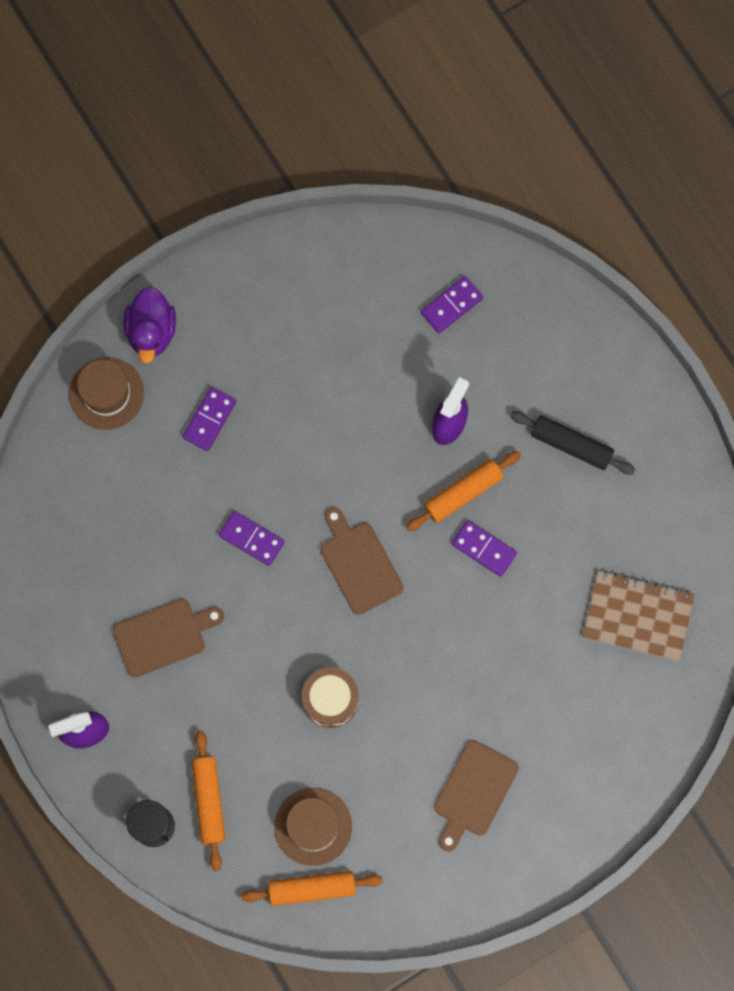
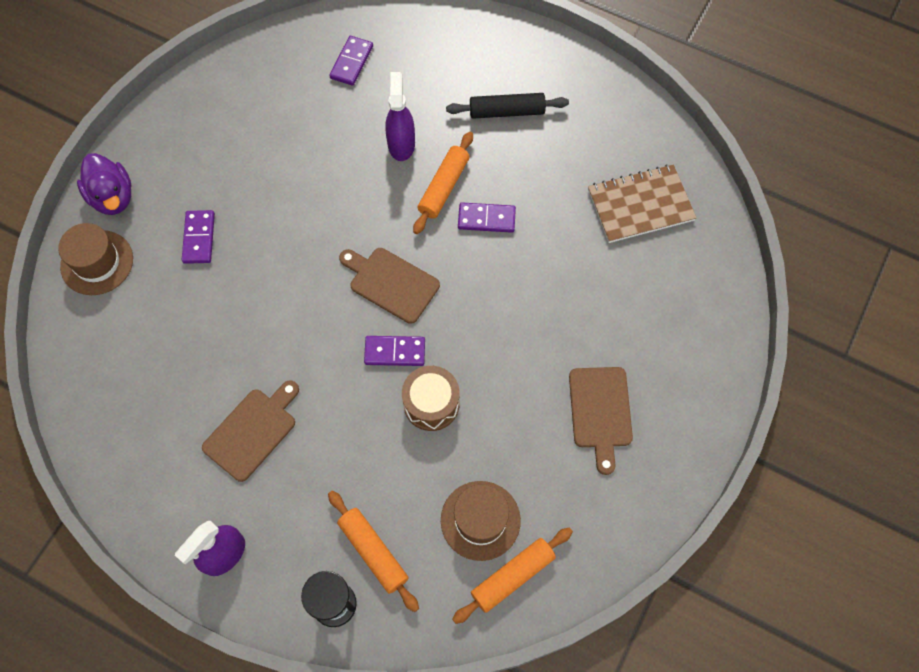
camera: 30 degrees left, 10 degrees down
purple domino [219,511,284,566] -> purple domino moved to [364,336,425,366]

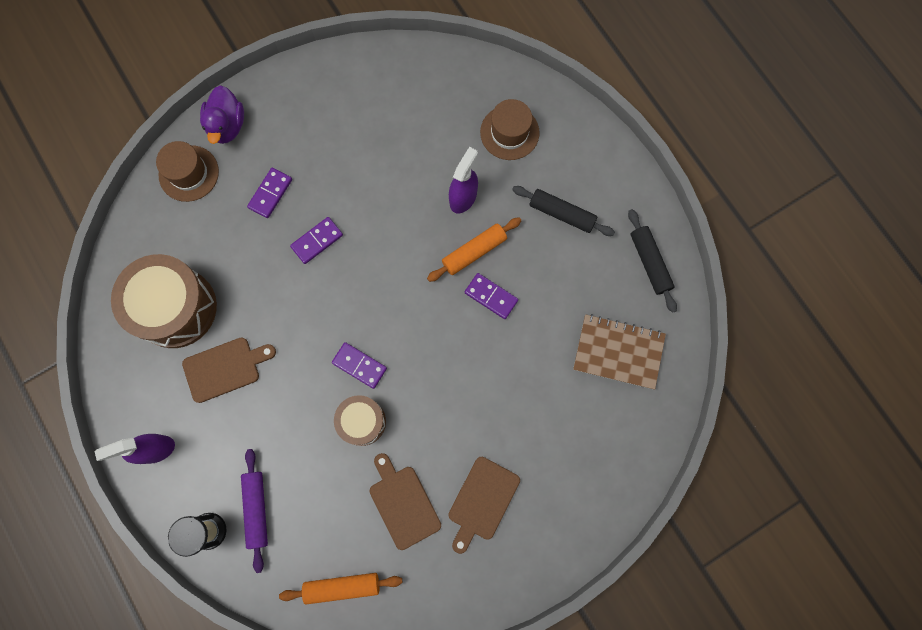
camera: 30 degrees right, 10 degrees up
orange rolling pin [328,491,419,612] -> purple rolling pin [241,449,268,573]
purple domino [329,36,373,86] -> purple domino moved to [290,217,343,264]
brown cutting board [339,248,440,324] -> brown cutting board moved to [370,453,441,550]
brown hat [441,481,521,561] -> brown hat moved to [480,99,540,160]
none -> brown drum [111,254,217,348]
none -> black rolling pin [628,209,677,313]

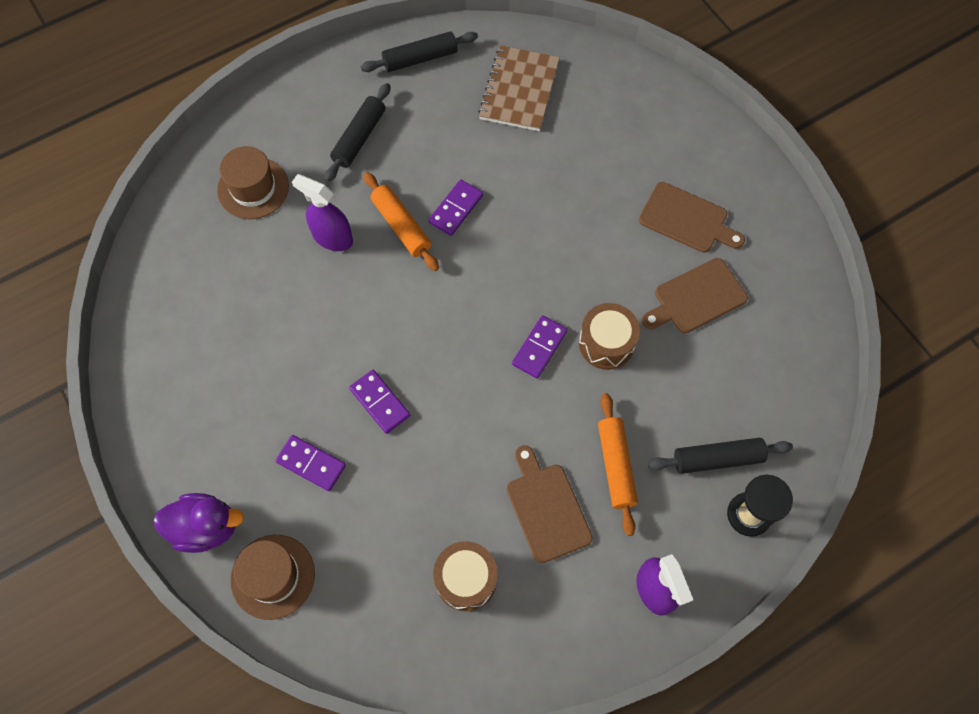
camera: 90 degrees left, 10 degrees down
brown drum [111,254,217,348] -> brown drum [433,541,497,611], size x0.56
purple rolling pin [241,449,268,573] -> black rolling pin [648,438,793,474]
orange rolling pin [279,573,402,604] -> orange rolling pin moved to [598,393,638,536]

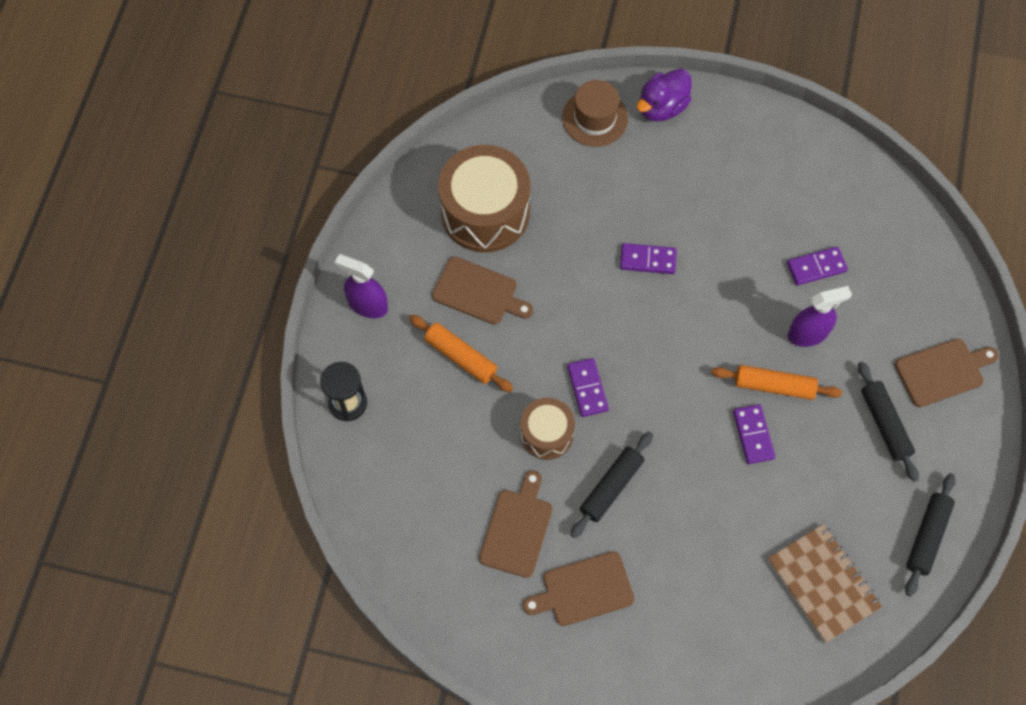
camera: 135 degrees right, 0 degrees up
brown hat [217,146,289,219] -> none
purple domino [276,435,346,491] -> purple domino moved to [787,247,848,285]
brown drum [433,541,497,611] -> brown drum [438,145,530,252], size x1.78
black rolling pin [648,438,793,474] -> black rolling pin moved to [571,432,653,538]
none -> brown cutting board [895,339,999,407]

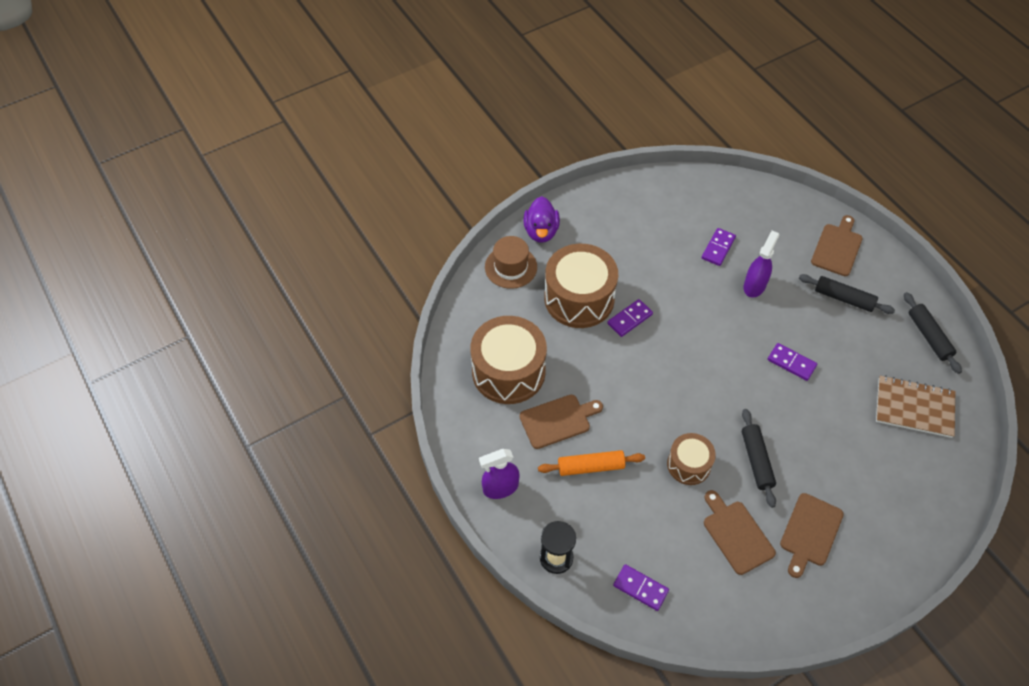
camera: 45 degrees left, 10 degrees down
purple domino [567,358,609,417] -> purple domino moved to [613,564,669,611]
orange rolling pin [711,365,842,400] -> none
none -> brown drum [544,244,618,328]

